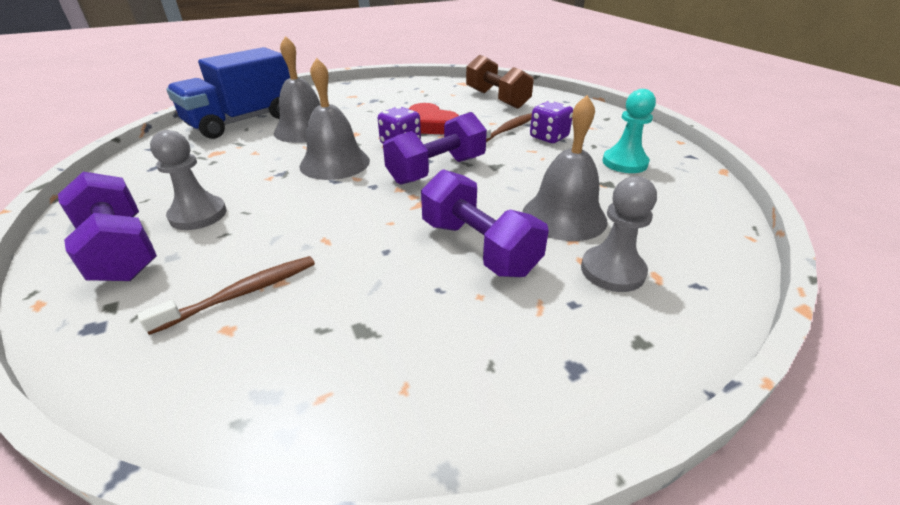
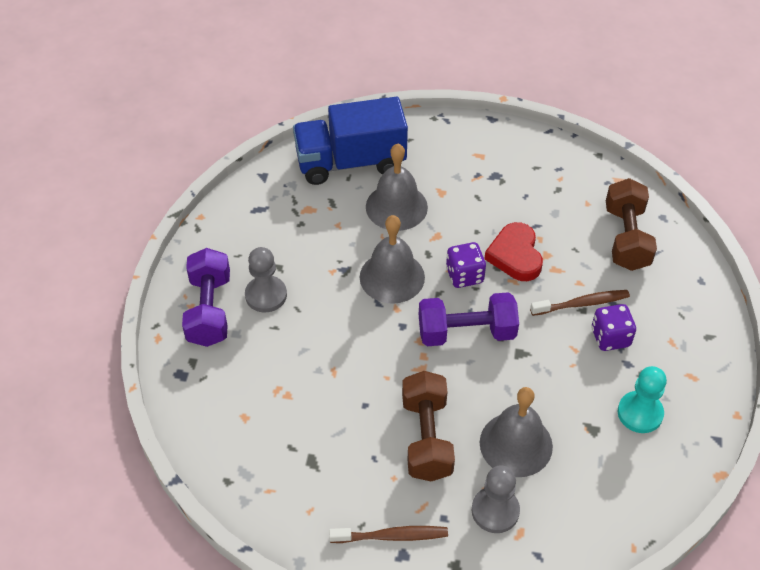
camera: 35 degrees right, 15 degrees up
brown toothbrush [137,256,315,335] -> brown toothbrush moved to [329,526,448,543]
purple dumbbell [421,169,549,277] -> brown dumbbell [402,371,455,481]

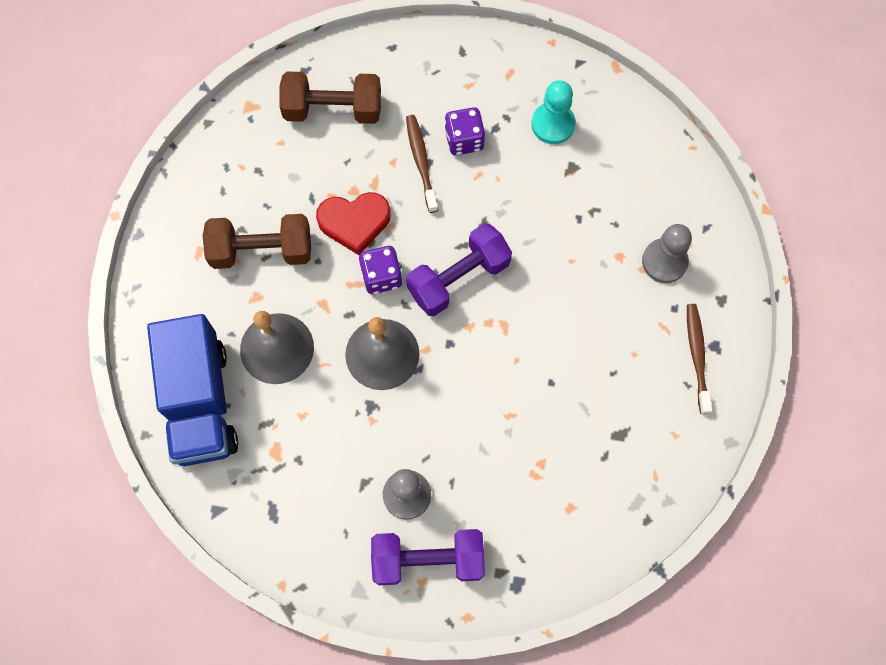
camera: 90 degrees left, 20 degrees up
brown dumbbell [402,371,455,481] -> brown dumbbell moved to [203,214,311,269]
purple dumbbell [419,292,519,346] -> purple dumbbell turned 60 degrees clockwise [406,223,512,316]
grey bell [480,387,553,477] -> none

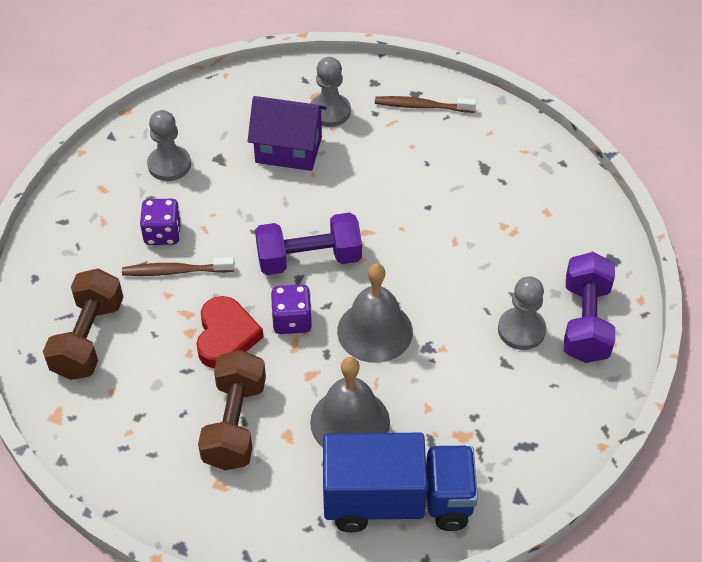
camera: 80 degrees left, 20 degrees down
purple dumbbell [406,223,512,316] -> purple dumbbell turned 75 degrees counterclockwise [255,213,362,275]
turquoise pawn [531,80,576,144] -> grey pawn [147,110,191,181]
none -> purple house [248,96,326,171]

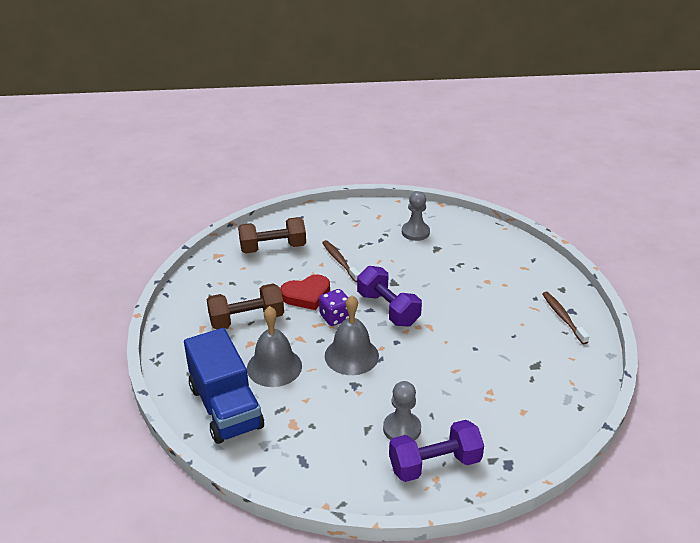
camera: 65 degrees right, 15 degrees down
purple dice [140,199,181,245] -> none
purple house [248,96,326,171] -> none
grey pawn [310,57,351,127] -> none

